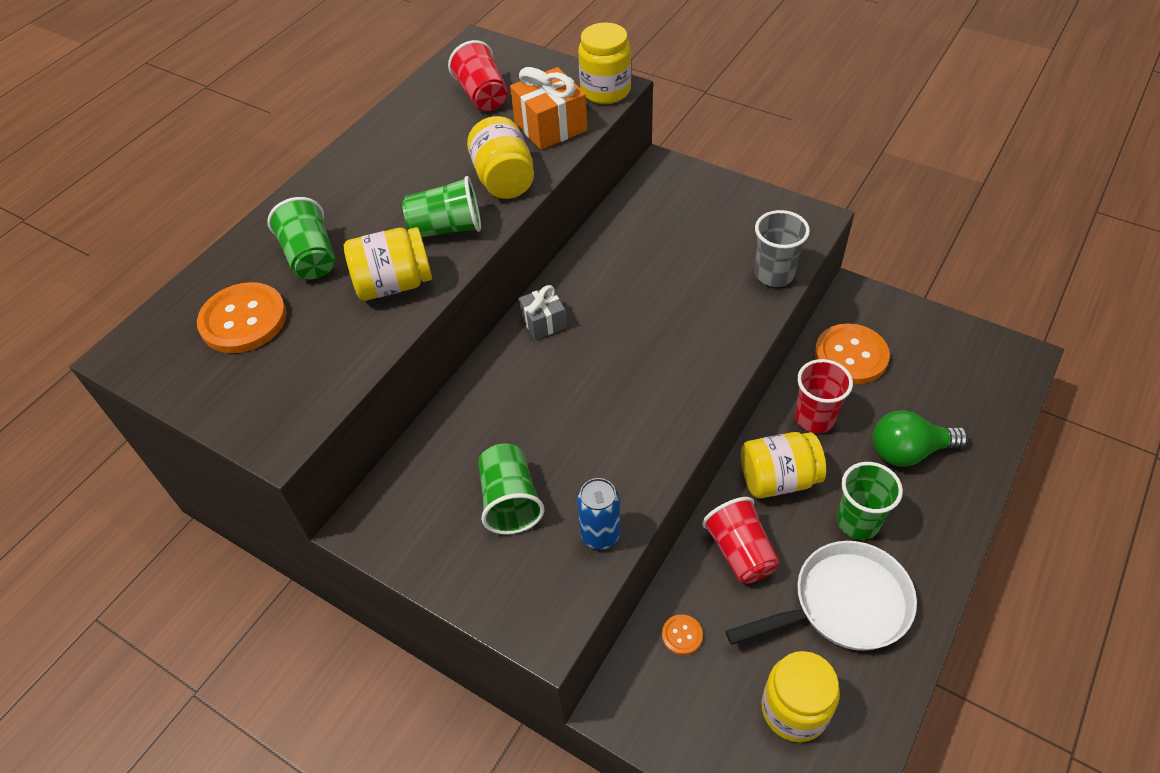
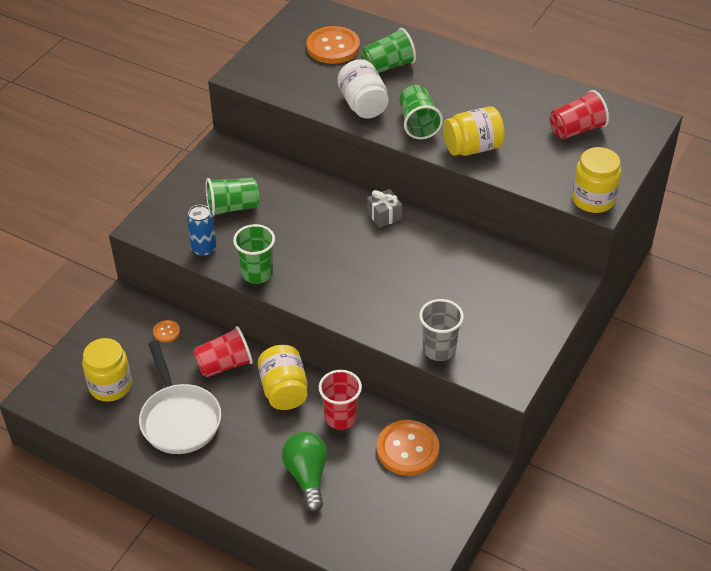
camera: 85 degrees right, 5 degrees down
yellow jar [344,227,432,301] -> white jar [337,59,389,118]
orange gift [510,67,587,150] -> none
green cup [837,462,903,540] -> green cup moved to [233,224,275,284]

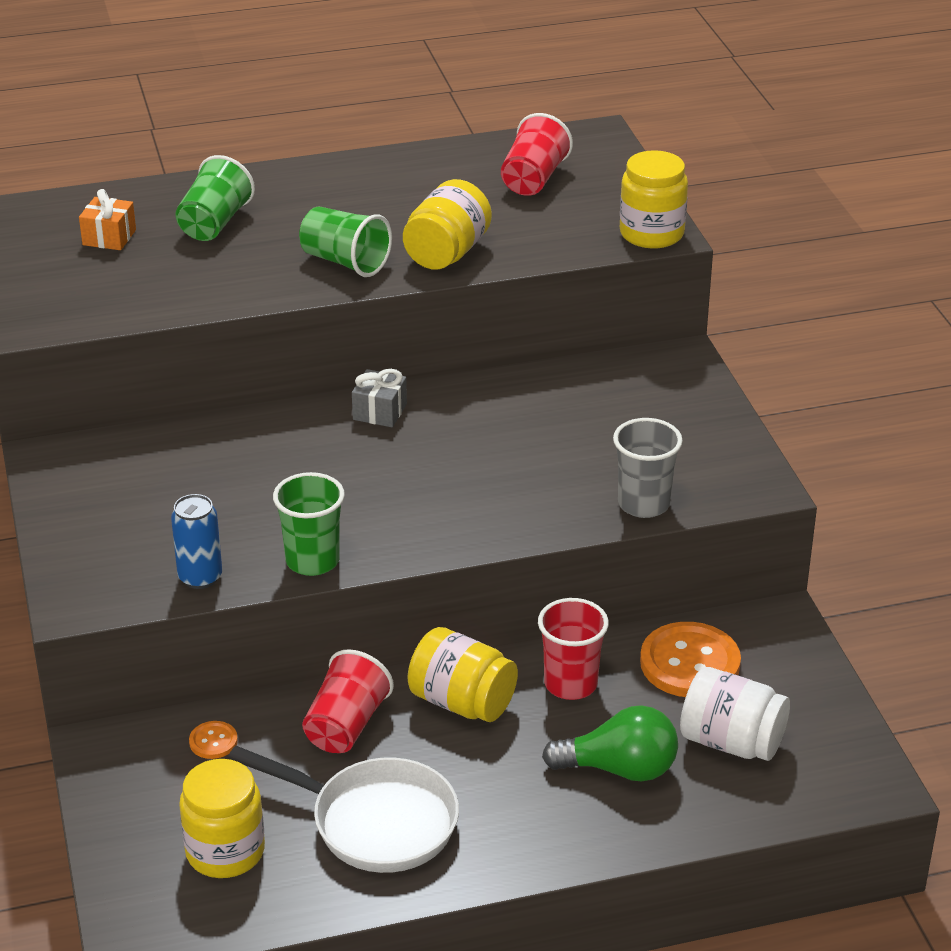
camera: 45 degrees left, 10 degrees down
green cup [206,178,259,217] -> none
green light bulb [282,432,327,512] -> green light bulb turned 150 degrees clockwise [542,705,678,782]
orange button [306,26,360,64] -> orange gift [79,189,136,250]
white jar [337,59,389,118] -> white jar moved to [680,667,790,761]

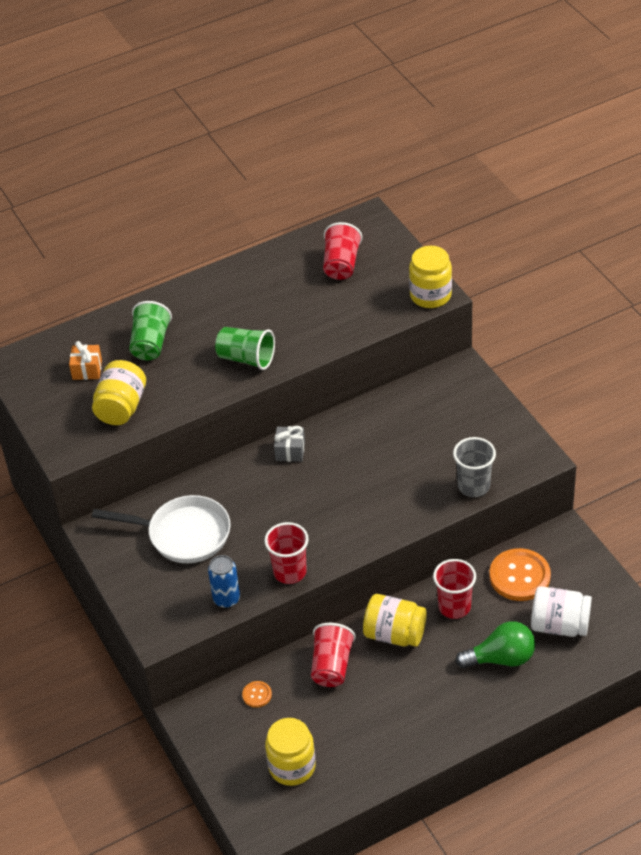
camera: 10 degrees left, 10 degrees up
white pan [228,746,459,873] -> white pan moved to [92,495,231,563]
green cup [273,472,345,576] -> red cup [264,522,309,584]
yellow jar [403,179,492,270] -> yellow jar moved to [92,360,146,425]

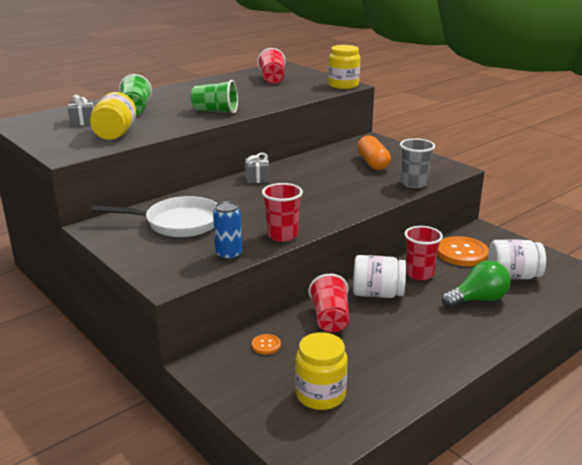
camera: 15 degrees left, 20 degrees down
orange gift [69,341,102,380] -> grey gift [68,95,94,126]
yellow jar [363,594,427,647] -> white jar [353,255,406,298]
none -> orange capsule [357,135,391,170]

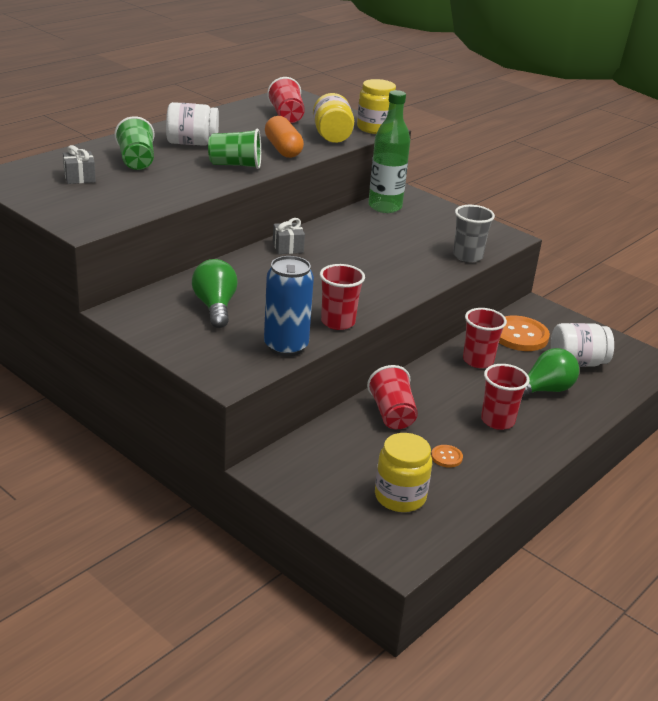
camera: 10 degrees left, 5 degrees up
yellow jar [90,92,136,140] -> yellow jar moved to [313,93,354,143]
white pan [91,196,217,237] -> green light bulb [192,259,238,328]
blue can [213,201,242,260] -> blue can [264,256,314,356], size x1.53
orange button [252,334,281,355] -> orange button moved to [431,445,463,468]
white jar [353,255,406,298] -> white jar moved to [166,102,219,146]
orange capsule [357,135,391,170] -> orange capsule moved to [265,116,304,158]
none -> green bottle [368,90,410,213]
none -> red cup [481,364,530,430]

